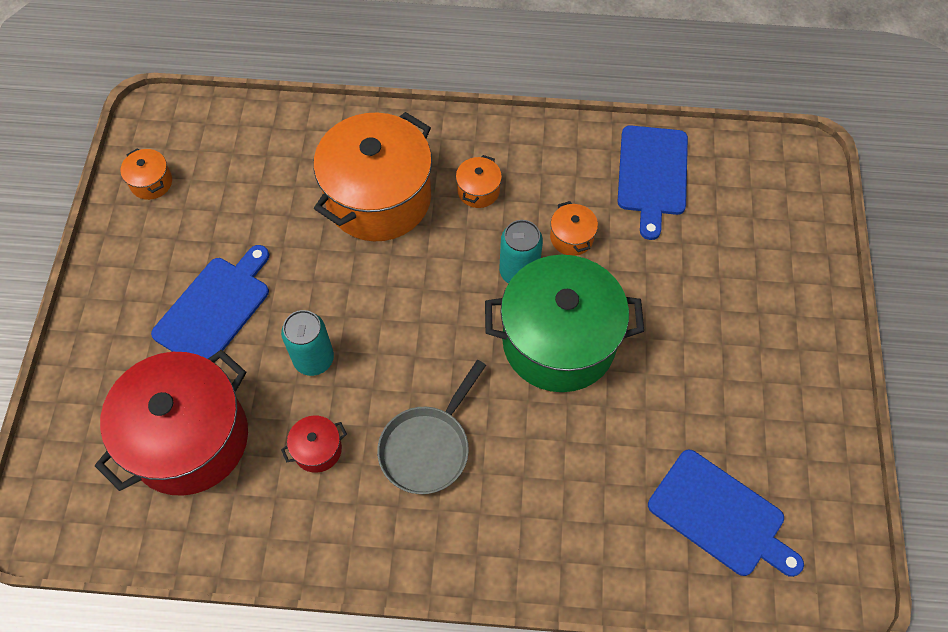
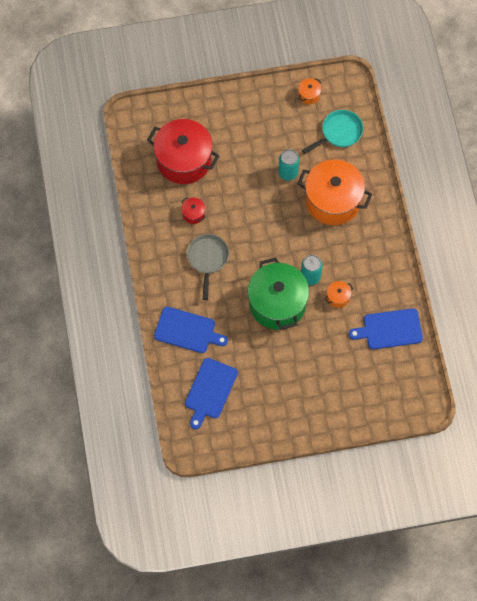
camera: 75 degrees right, 5 degrees up
blue cutting board [151,245,269,359] -> blue cutting board moved to [154,307,228,353]
turquoise can [281,310,334,376] -> turquoise can moved to [278,149,299,181]
grey pan [377,360,486,494] -> grey pan turned 75 degrees clockwise [187,234,229,300]
orange pot [456,155,502,208] -> none
none -> turquoise pan [302,110,363,154]

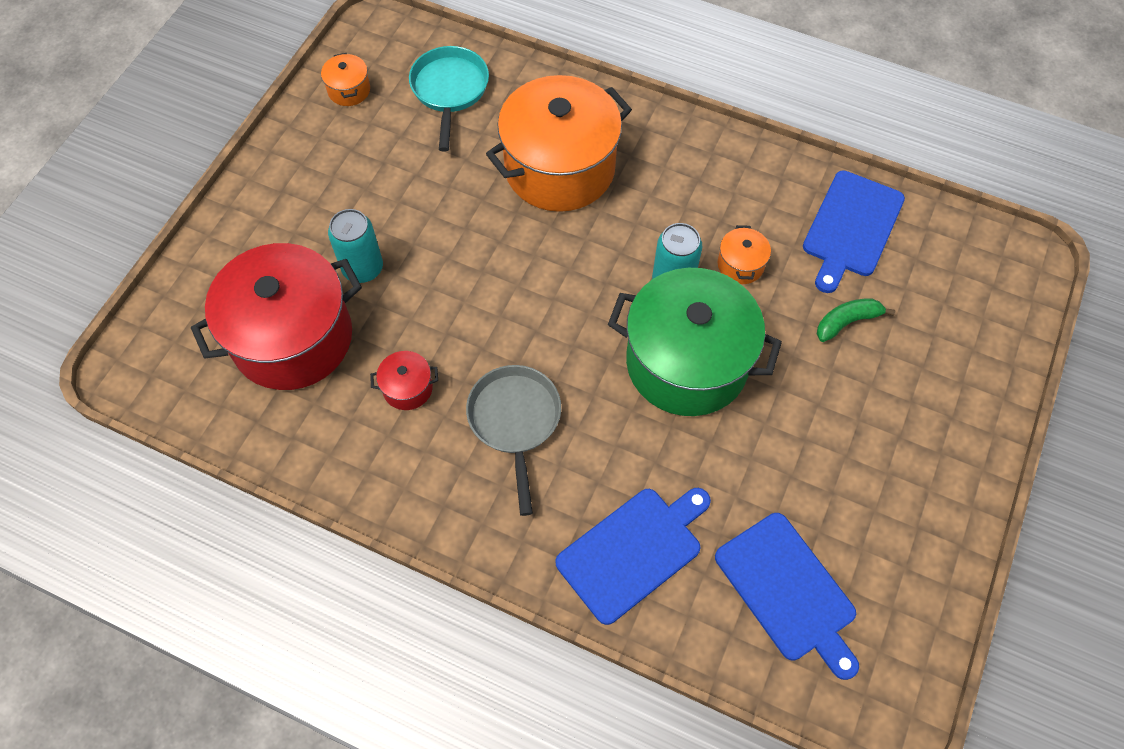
camera: 55 degrees left, 5 degrees down
grey pan [187,234,229,300] -> grey pan turned 45 degrees clockwise [466,365,561,516]
turquoise can [278,149,299,181] -> turquoise can moved to [328,209,383,283]
none -> green banana [817,298,895,342]

